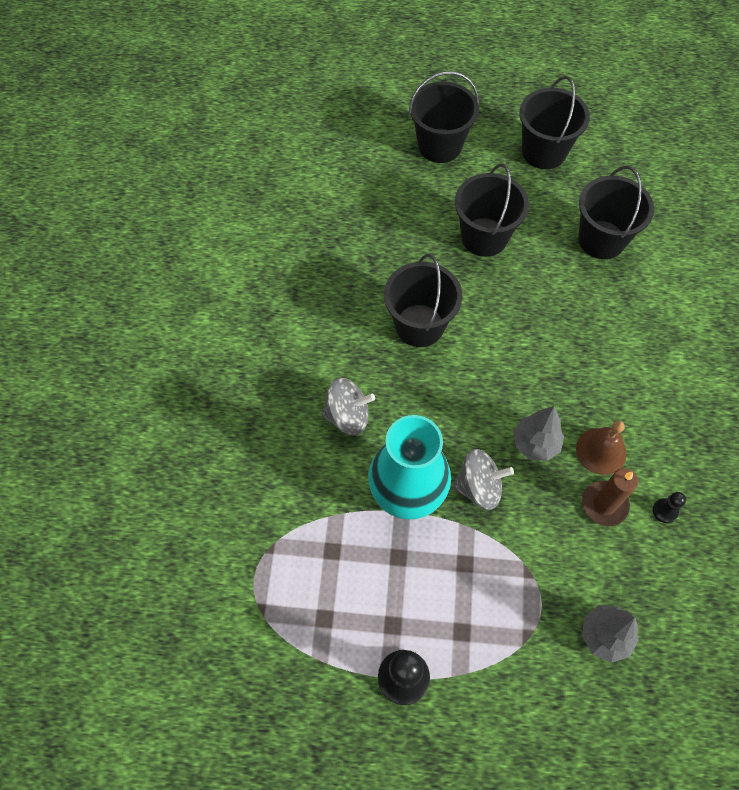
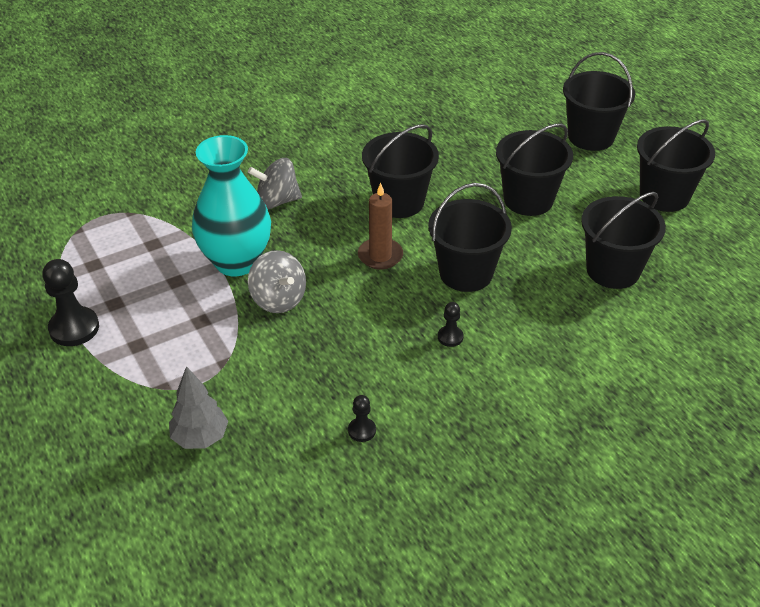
camera: 55 degrees right, 20 degrees down
grey spinning top [321,378,375,435] -> grey spinning top turned 120 degrees clockwise [248,158,302,209]
grey tree [513,406,564,461] -> none
brown bell [576,421,626,475] -> none
brown candle [582,468,638,526] -> brown candle moved to [358,183,403,269]
none -> black bucket [428,183,512,292]
none -> black pawn [438,302,463,347]

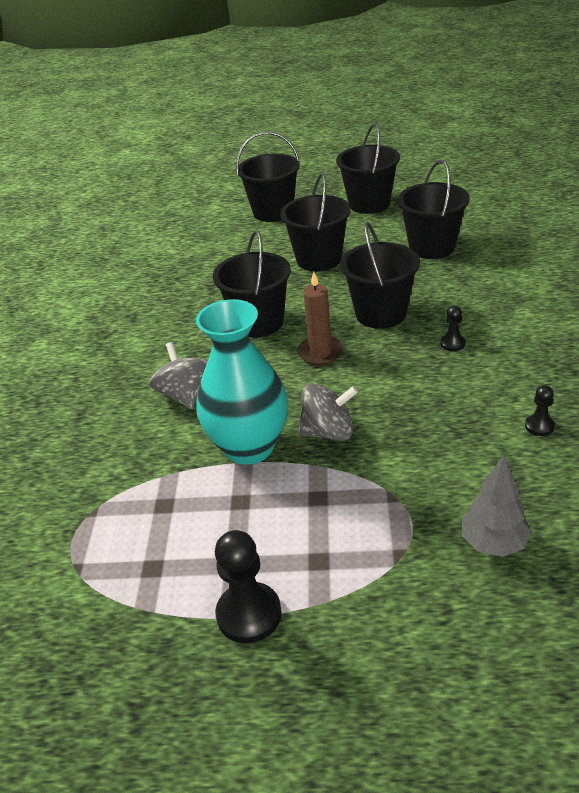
camera: 55 degrees left, 5 degrees down
grey spinning top [248,158,302,209] -> grey spinning top turned 135 degrees clockwise [149,342,207,409]

